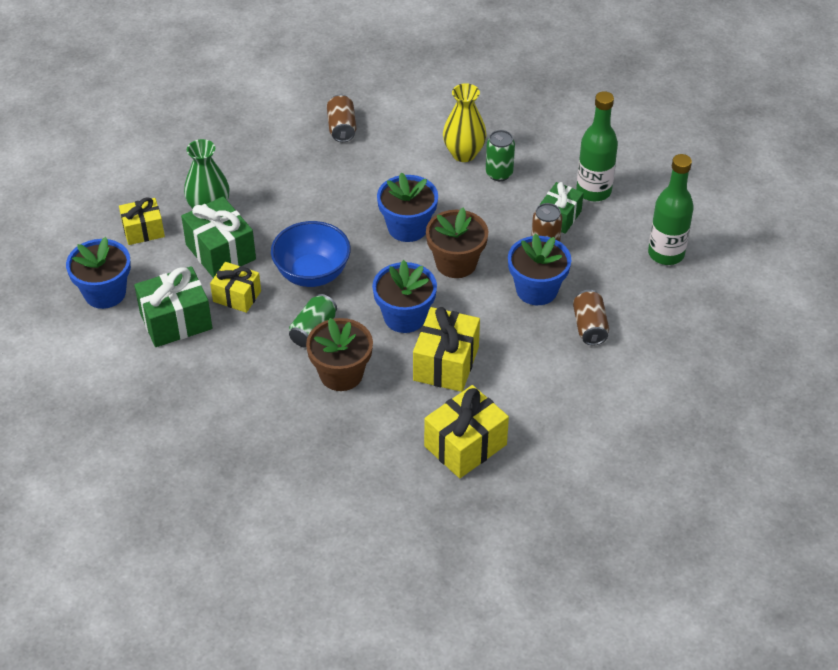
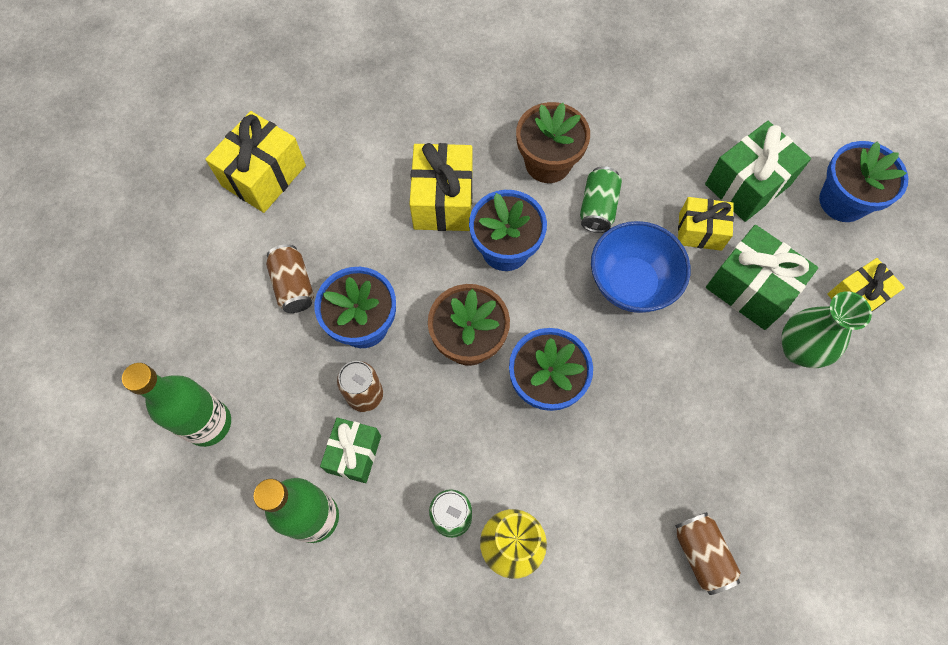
camera: 165 degrees right, 20 degrees up
yellow gift [424,385,509,478] -> yellow gift moved to [205,111,306,213]

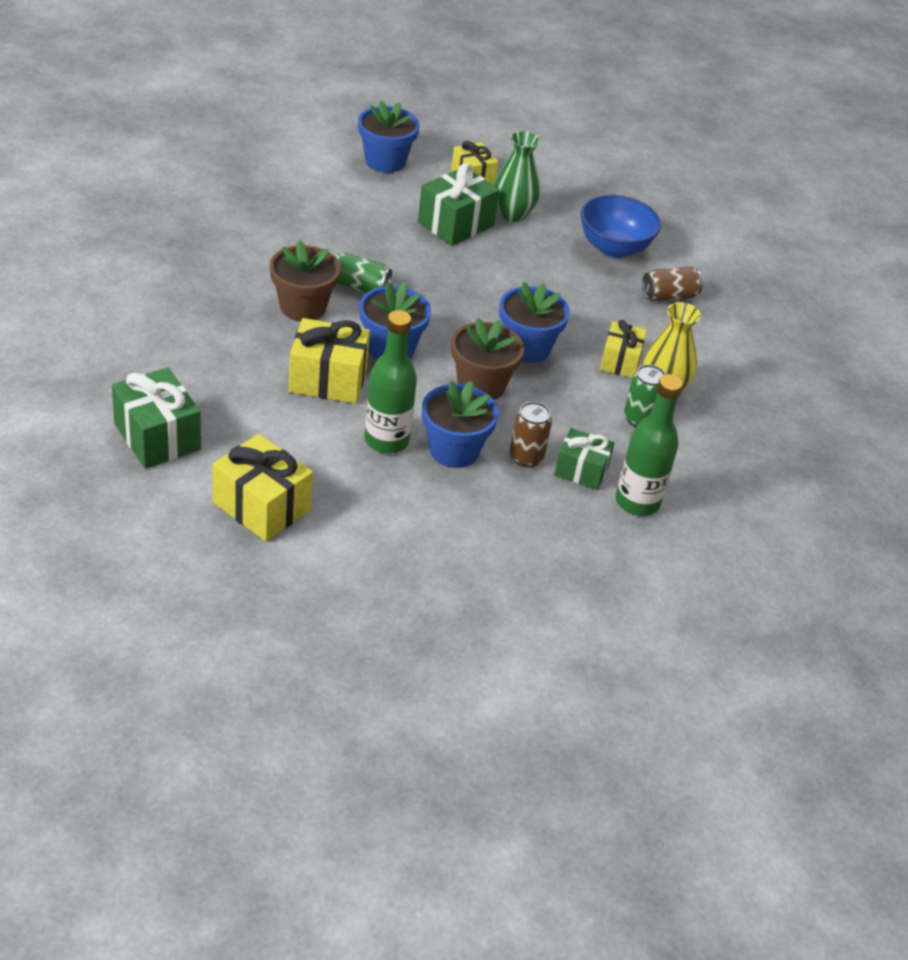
camera: 90 degrees left, 25 degrees down
green bottle [122,363,231,447] -> green bottle moved to [365,310,417,453]
brown can [266,244,314,313] -> none
blue bowl [591,221,691,313] -> blue bowl moved to [581,195,661,258]
yellow gift [678,197,734,251] -> yellow gift moved to [600,320,647,378]
green gift [705,121,811,222] -> green gift moved to [112,367,201,469]

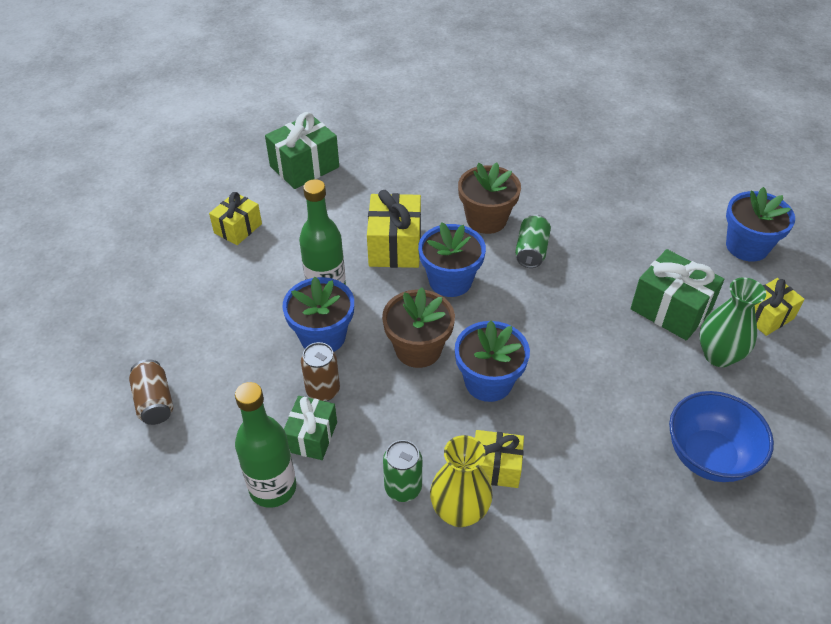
camera: 90 degrees right, 5 degrees up
yellow gift [213,434,313,542] -> yellow gift [209,192,262,245], size x0.65
brown can [642,267,703,301] -> brown can moved to [129,359,173,425]

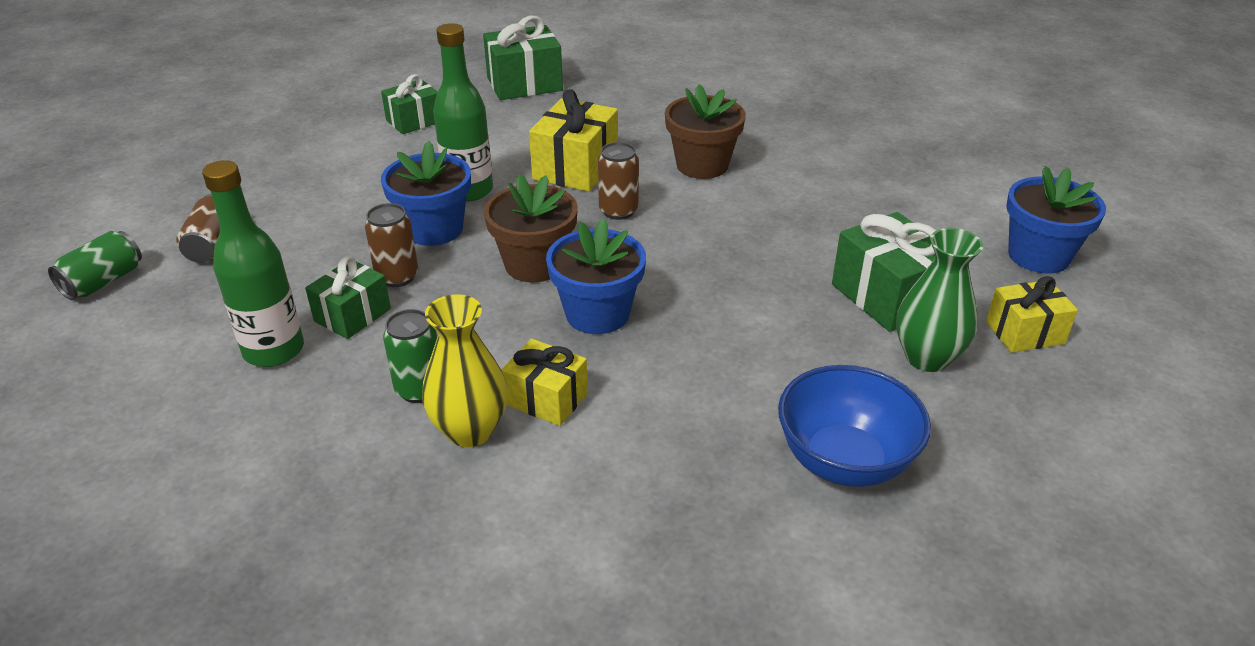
camera: 20 degrees right, 10 degrees down
yellow gift [209,192,262,245] -> green gift [381,74,438,134]
blue flower pot [418,222,486,297] -> brown can [598,142,639,220]
green can [515,214,551,268] -> green can moved to [48,231,142,300]

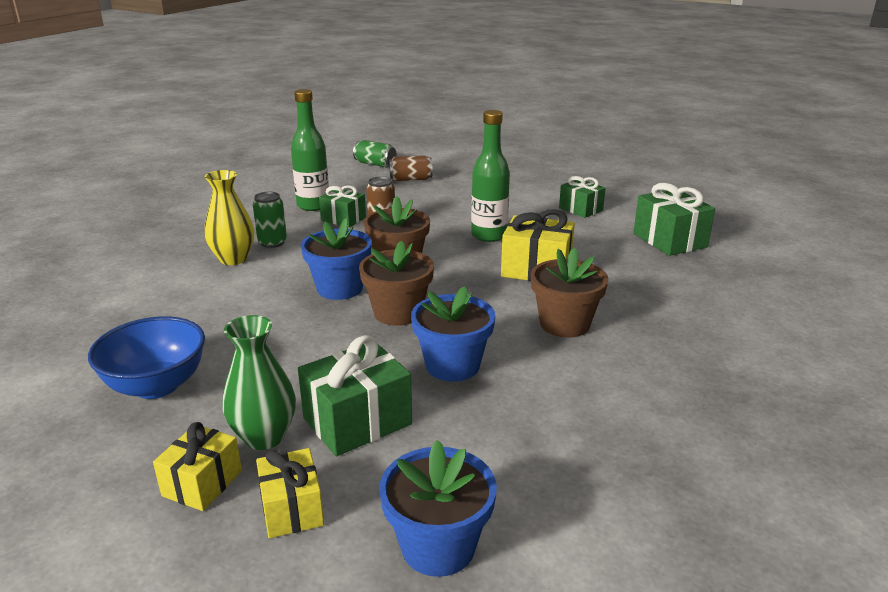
camera: 85 degrees right, 10 degrees down
blue flower pot [381,141,471,246] -> blue flower pot moved to [411,286,495,382]
yellow gift [502,338,588,426] -> yellow gift moved to [153,422,242,511]
brown can [598,142,639,220] -> none
none -> brown flower pot [359,241,434,326]

